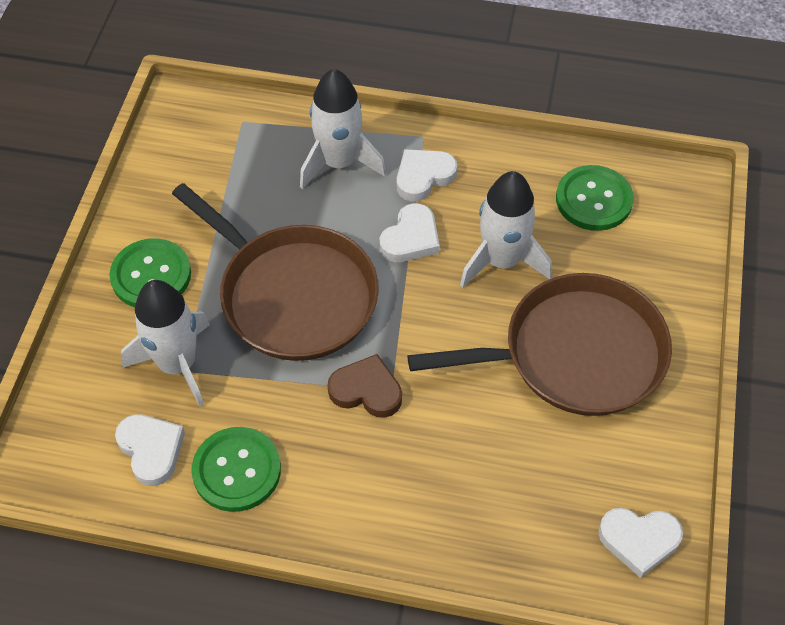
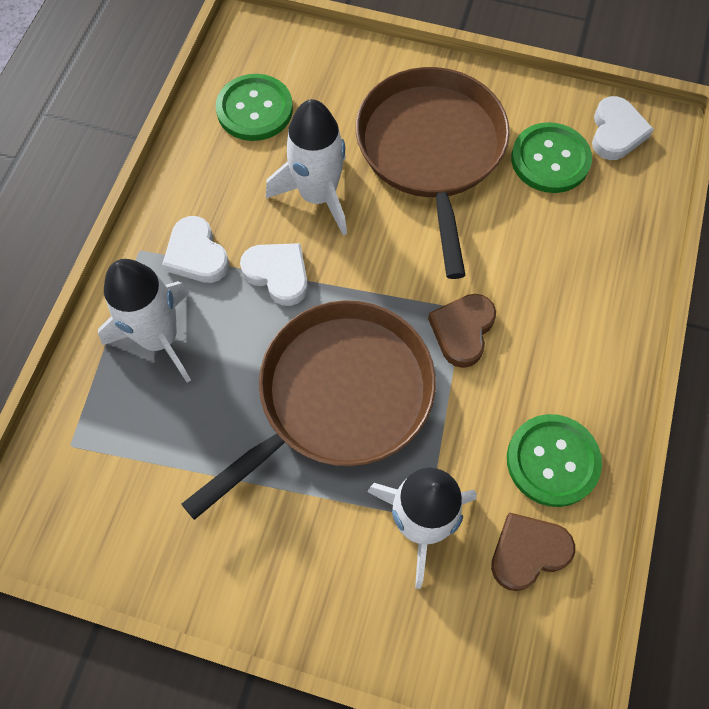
camera: 85 degrees left, 10 degrees up
green button [110,238,191,308] -> green button moved to [511,122,592,193]
white heart [115,414,185,486] -> brown heart [491,513,575,591]

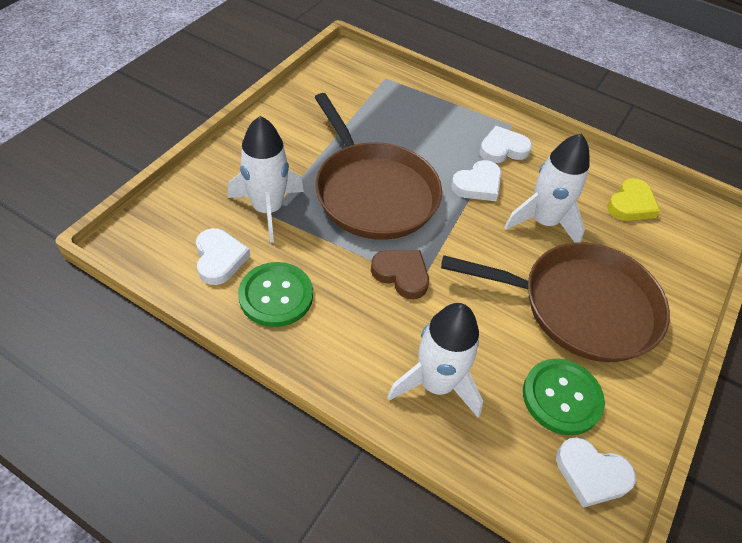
camera: 100 degrees right, 15 degrees down
white rocket [98,259,191,383] -> white rocket moved to [388,303,483,417]
green button [216,74,293,141] -> yellow heart [607,178,660,221]
brown heart [491,513,575,591] -> white heart [196,228,250,285]

